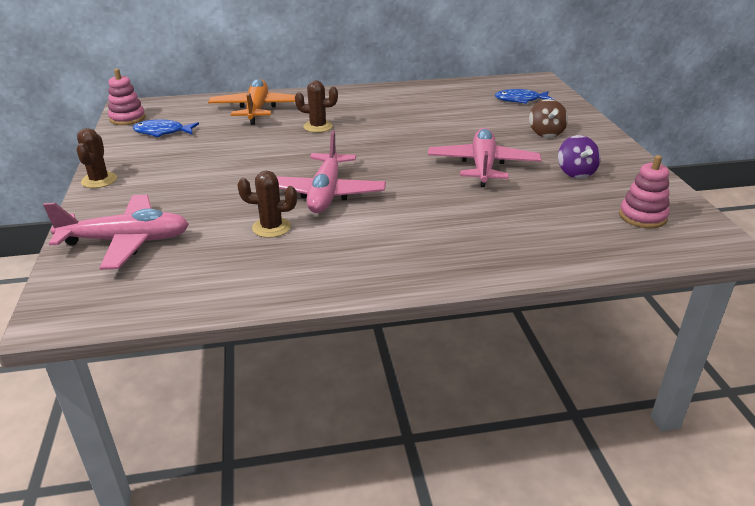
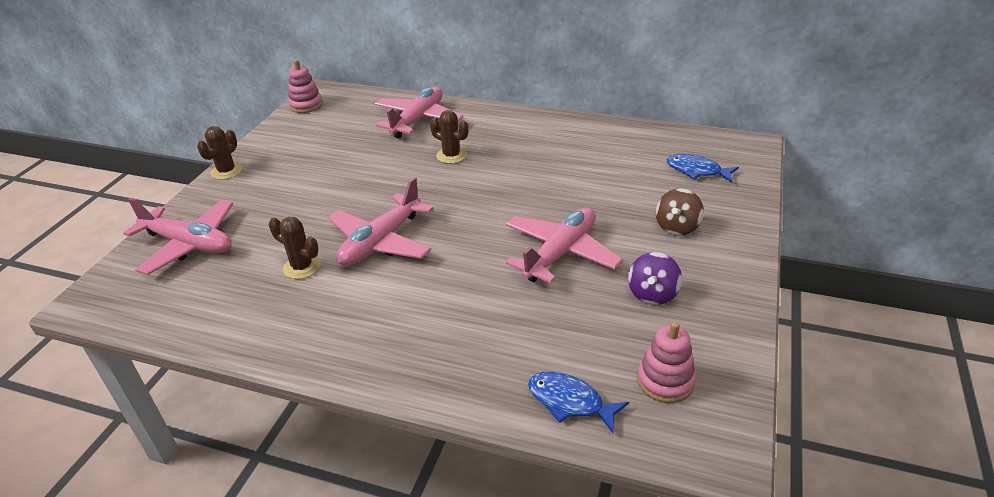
camera: 30 degrees right, 5 degrees up
blue fish [133,119,199,137] -> blue fish moved to [528,372,629,433]
orange plane [208,79,296,125] -> pink plane [375,86,463,138]

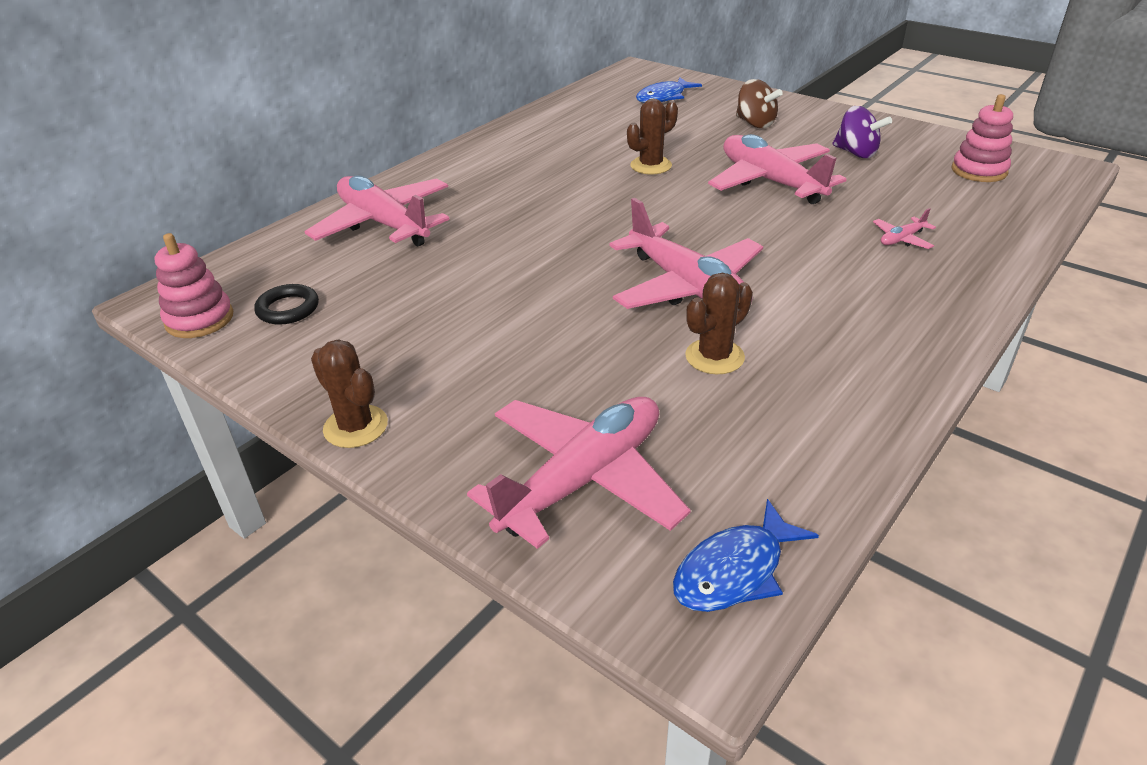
camera: 70 degrees left, 0 degrees up
brown cactus [430,110,468,164] -> brown cactus moved to [627,99,678,174]
blue fish [528,372,629,433] -> blue fish moved to [673,499,819,612]
none -> black ring [254,284,319,325]
none -> pink plane [873,208,936,249]

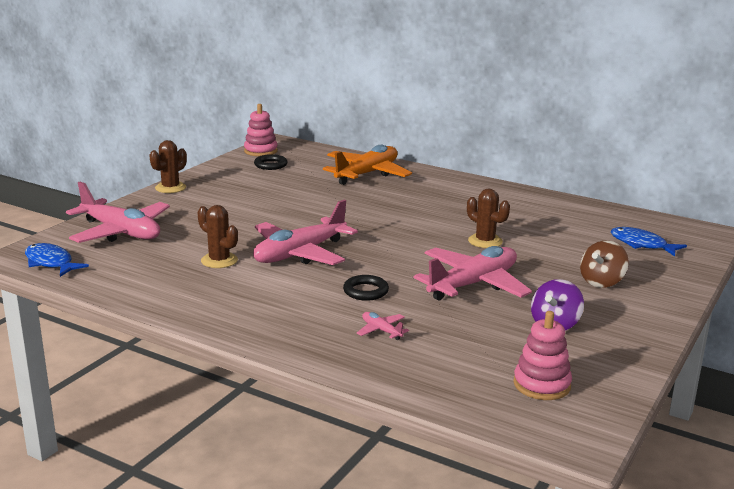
camera: 80 degrees right, 15 degrees down
pink plane [305,175,450,247] -> orange plane [323,145,412,185]
none -> black ring [343,275,389,301]

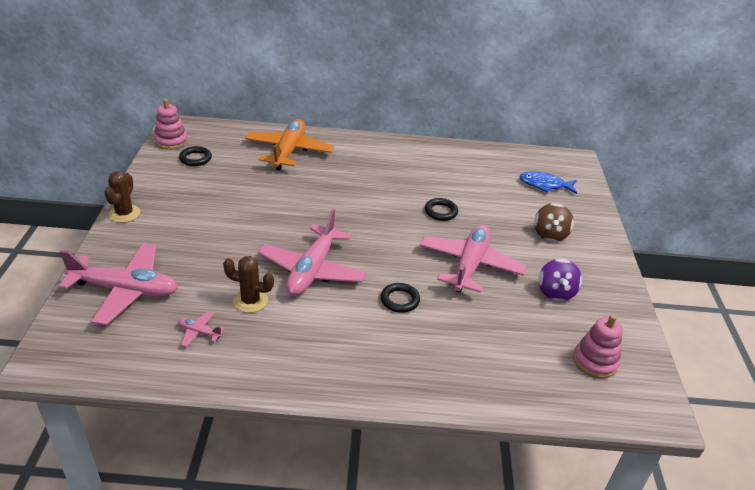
camera: 30 degrees left, 15 degrees up
blue fish [25,243,89,277] -> none
pink plane [357,312,409,340] -> pink plane moved to [178,311,225,347]
brown cactus [467,188,510,248] -> black ring [425,198,458,221]

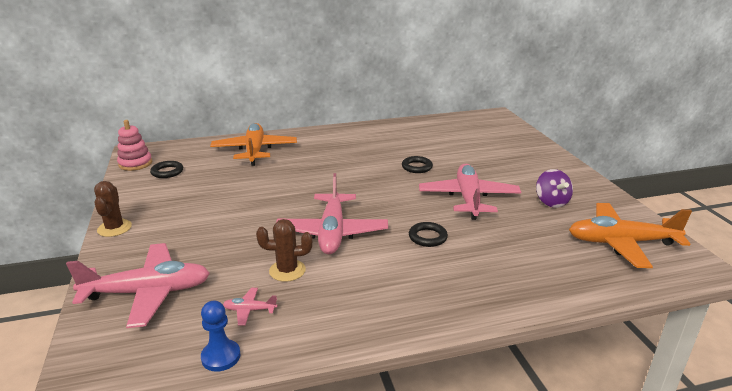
camera: 15 degrees left, 10 degrees down
blue fish [519,171,577,194] -> none
brown spinning top [534,203,574,242] -> none
pink stacking toy [573,314,623,379] -> orange plane [569,203,692,268]
none -> blue pawn [201,301,241,372]

